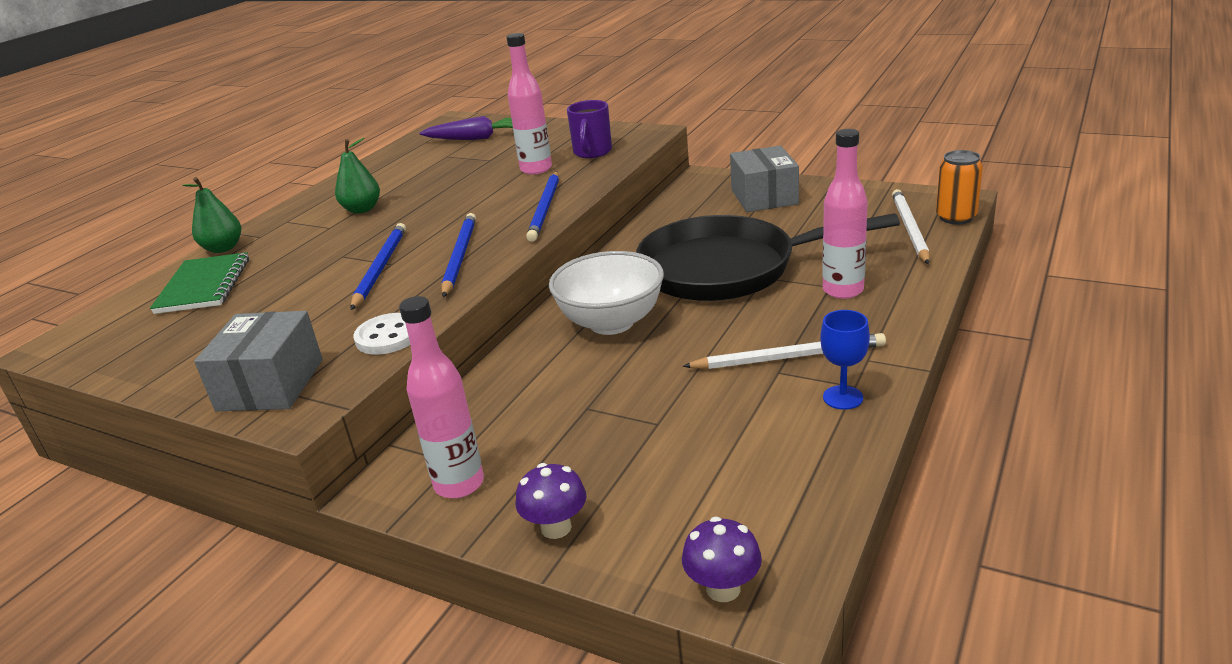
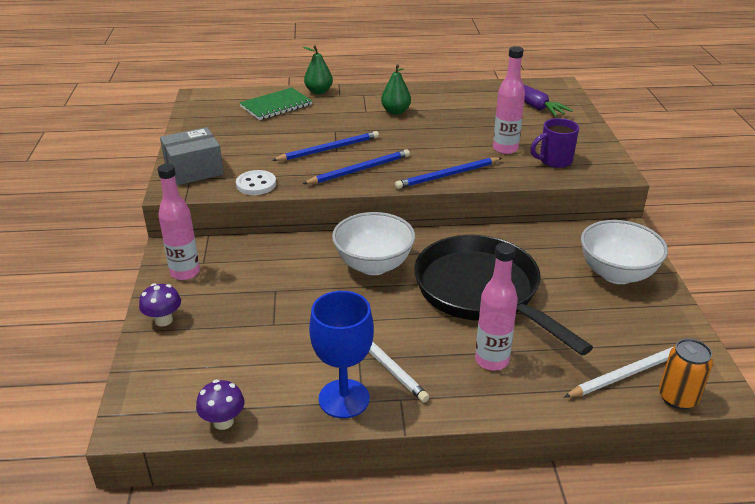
camera: 55 degrees right, 5 degrees up
purple mushroom [682,517,762,602] -> purple mushroom moved to [196,380,245,430]
grey box [730,146,799,212] -> white bowl [581,220,668,284]
blue goblet [820,310,870,410] -> blue goblet [309,291,374,418], size x1.75

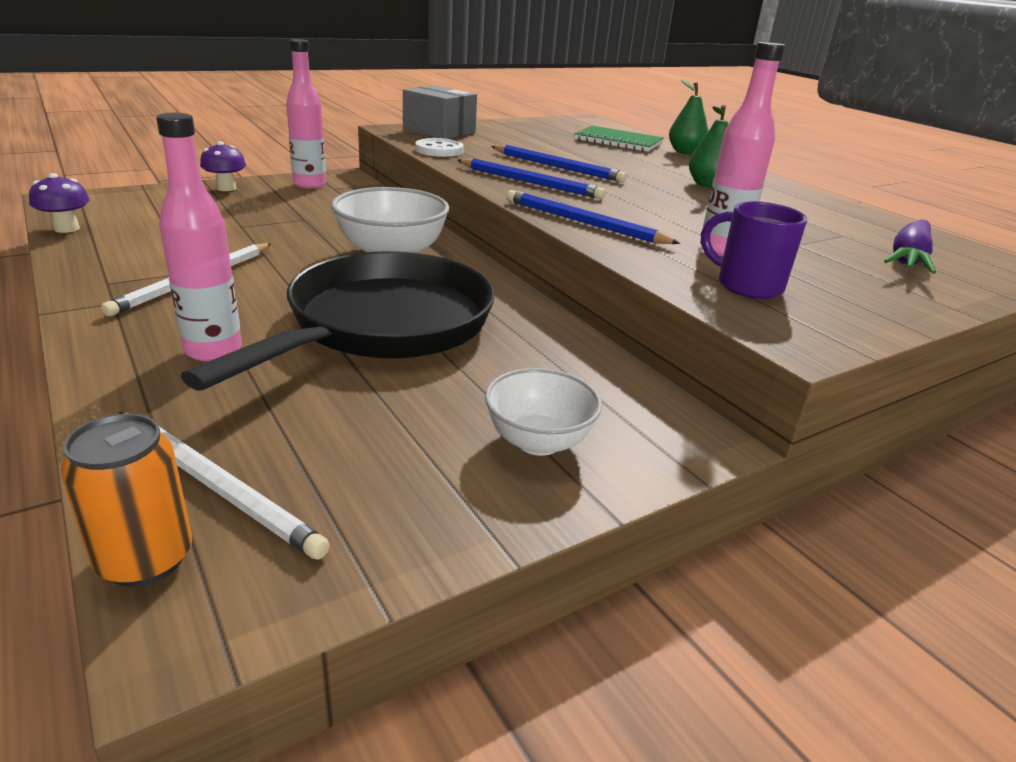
camera: 60 degrees right, 5 degrees down
blue goblet [309,291,374,418] -> none
white bowl [581,220,668,284] -> white bowl [485,368,602,456], size x0.64

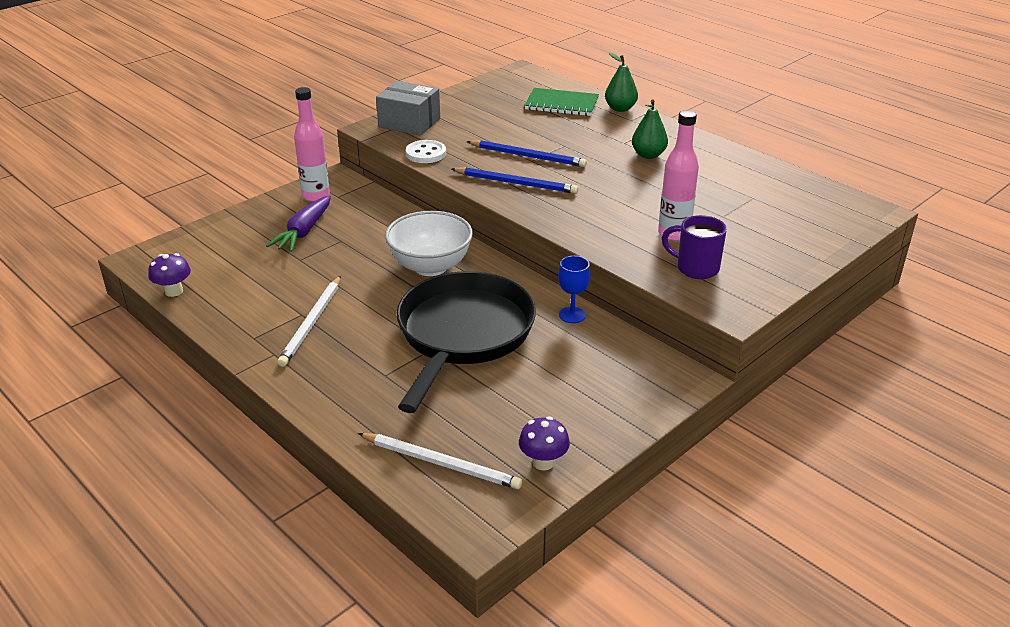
camera: 10 degrees left, 5 degrees up
orange can [60,414,192,587] -> none
pink bottle [156,113,242,362] -> none
purple mushroom [200,141,246,191] -> purple mushroom moved to [519,416,570,471]
white bowl [485,368,602,456] -> none
blue pencil [506,190,680,244] -> none
purple carrot [884,219,936,274] -> purple carrot moved to [266,196,331,252]
none -> blue goblet [558,256,591,323]

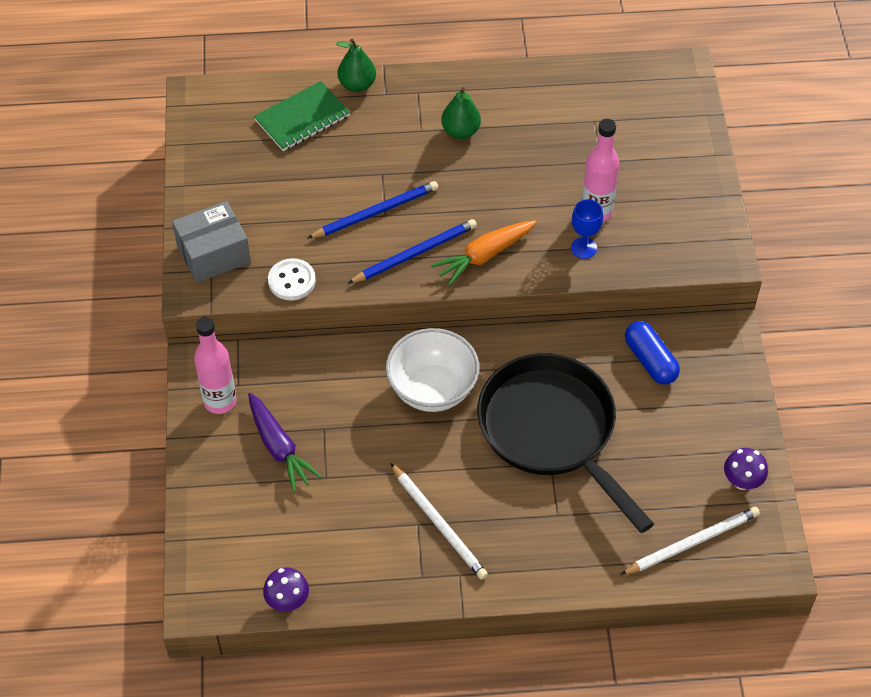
camera: 50 degrees left, 20 degrees up
blue goblet [558,256,591,323] -> blue goblet moved to [571,199,603,259]
purple mug [662,215,727,279] -> none
none -> orange carrot [431,220,537,286]
none -> blue capsule [625,321,680,385]

